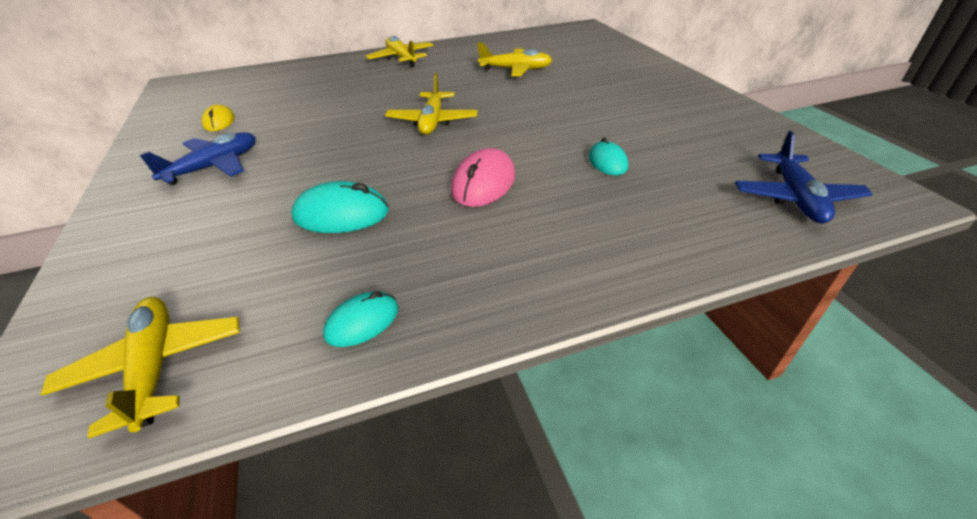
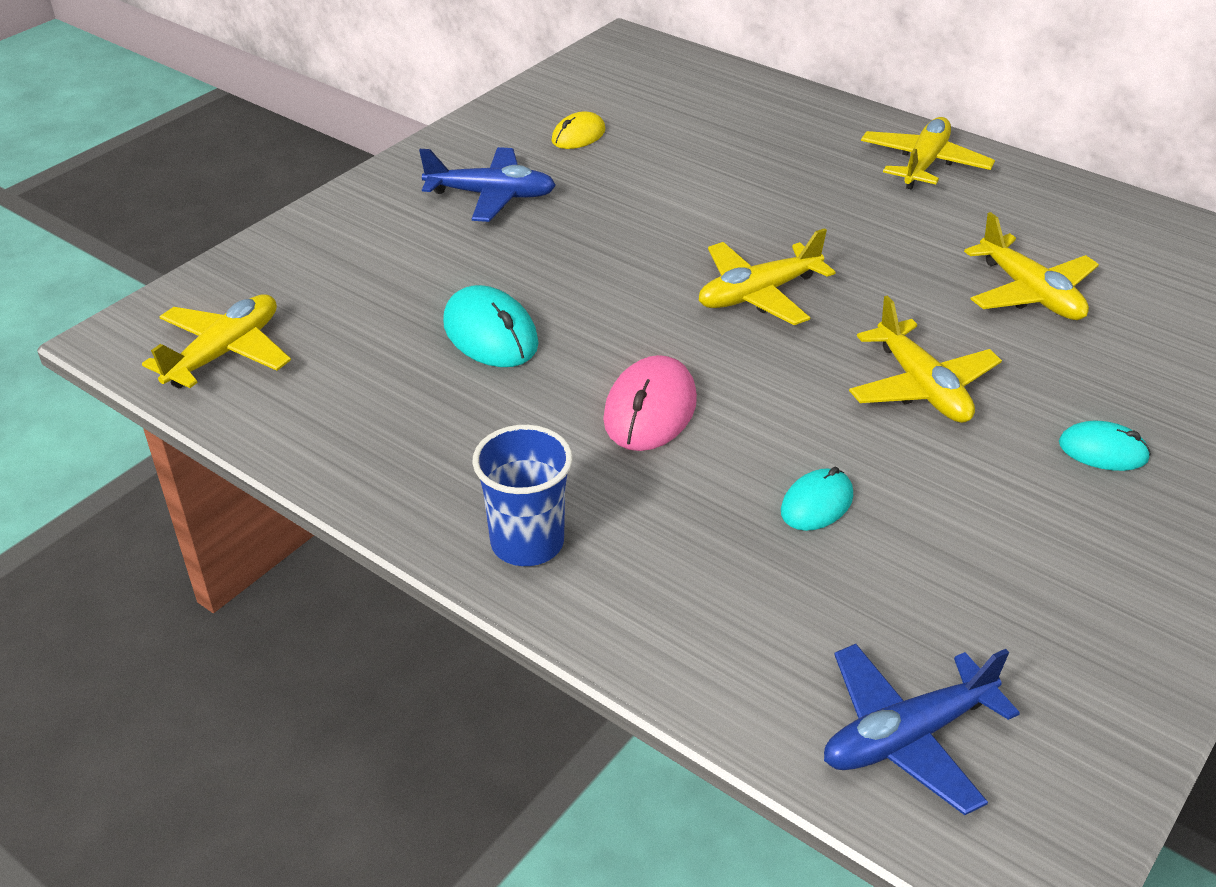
camera: 55 degrees right, 0 degrees up
turquoise mouse [323,291,398,347] -> turquoise mouse moved to [1059,421,1151,471]
pink mouse [451,148,516,207] -> pink mouse turned 60 degrees counterclockwise [603,355,697,451]
none -> blue cup [472,425,572,566]
none -> yellow plane [849,295,1002,423]

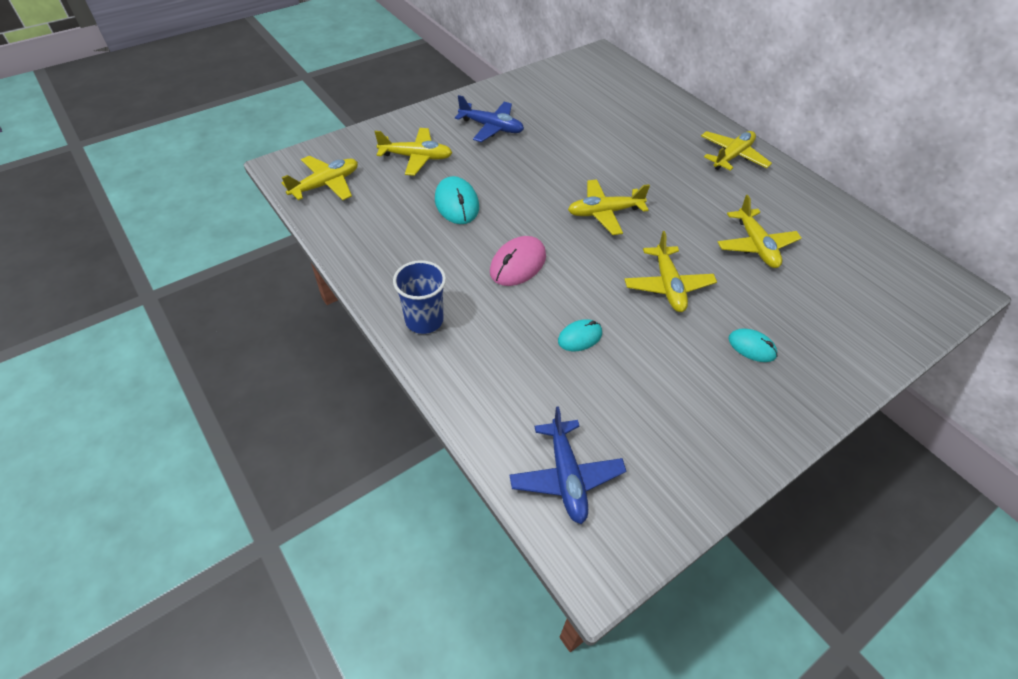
camera: 15 degrees right, 10 degrees up
yellow mouse [551,111,605,149] -> none
blue plane [824,644,1020,815] -> blue plane turned 90 degrees counterclockwise [509,406,626,524]
none -> yellow plane [375,128,452,176]

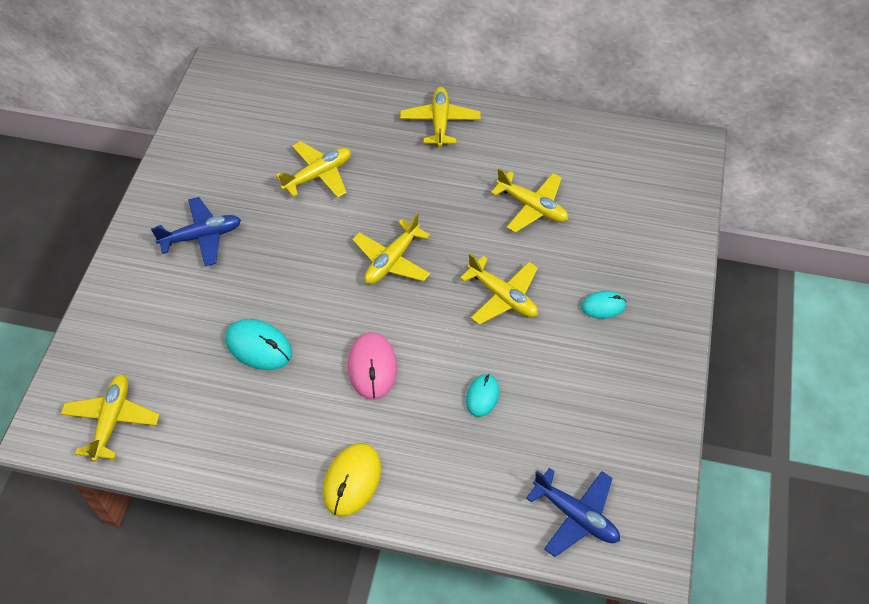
camera: 40 degrees left, 5 degrees up
yellow plane [375,128,452,176] -> yellow plane moved to [275,141,351,198]
blue cup [393,260,446,334] -> yellow mouse [323,443,381,517]

